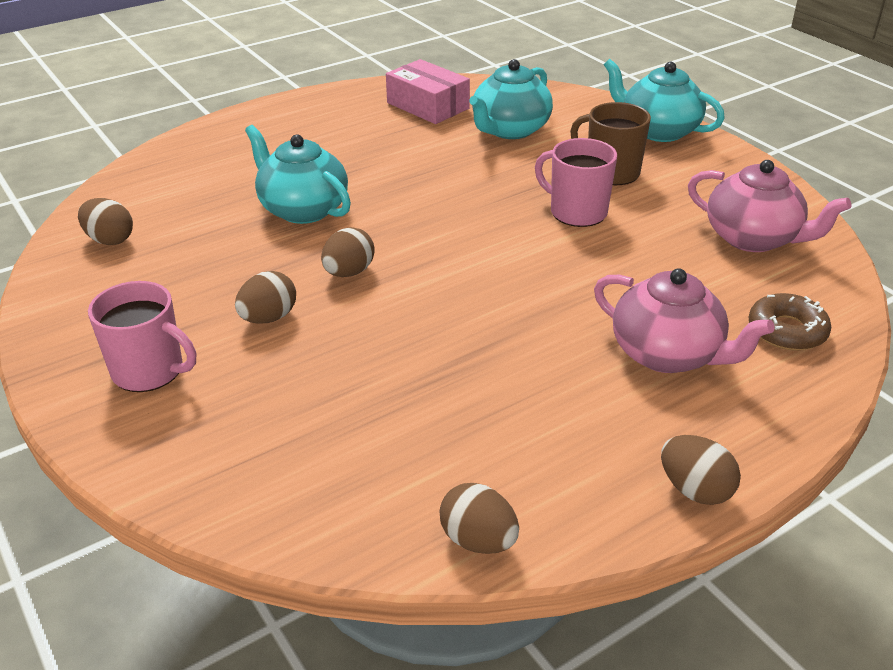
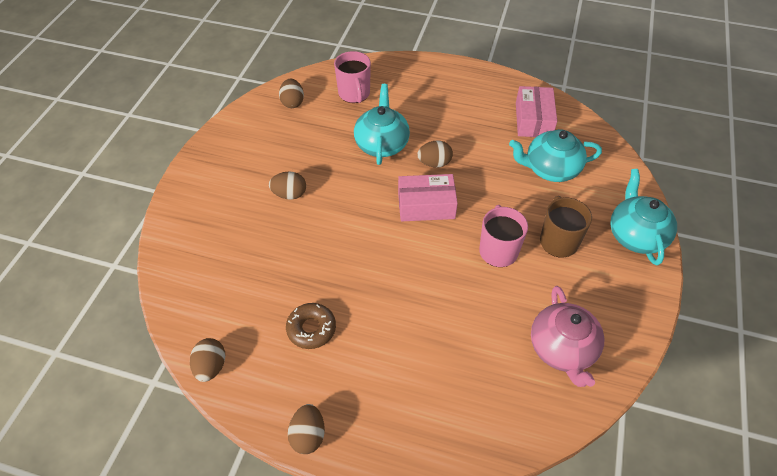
camera: 50 degrees right, 15 degrees up
pink mug [88,281,196,392] -> pink mug moved to [334,51,371,103]
brown egg [321,227,375,277] -> brown egg moved to [417,141,453,167]
pink teapot [594,268,774,373] -> none
brown donut [749,293,831,351] -> brown donut moved to [286,303,336,349]
none -> pink box [398,174,458,221]

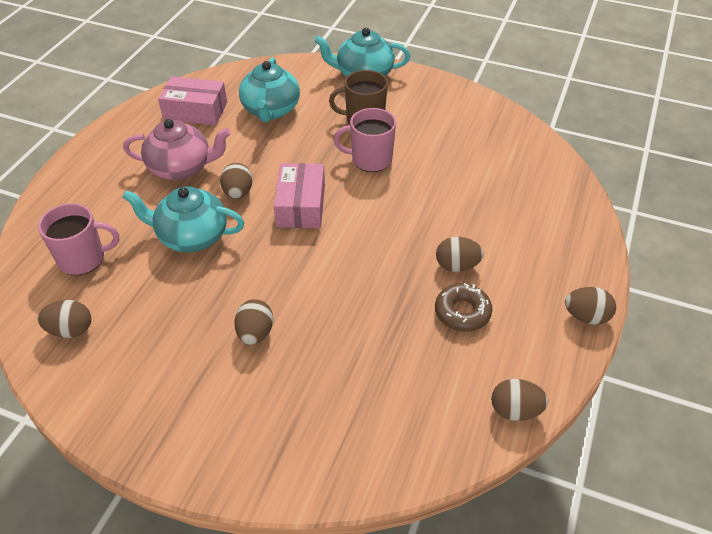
camera: 85 degrees left, 5 degrees down
pink teapot [531,286,604,387] -> pink teapot moved to [123,119,231,180]
none -> brown egg [436,237,484,272]

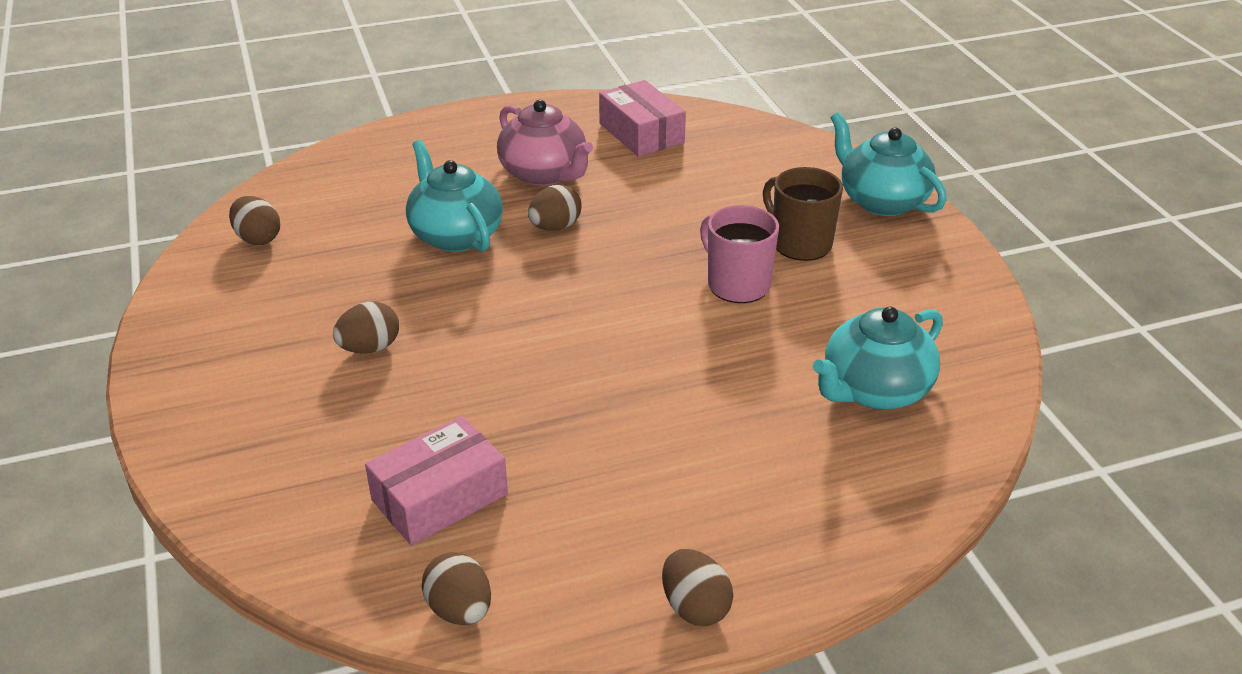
camera: 50 degrees right, 10 degrees down
pink mug [38,203,119,275] -> none
turquoise teapot [239,57,300,122] -> turquoise teapot moved to [813,307,943,410]
pink box [274,163,325,228] -> pink box moved to [365,416,508,546]
brown donut [435,283,492,332] -> none
brown egg [436,237,484,272] -> none

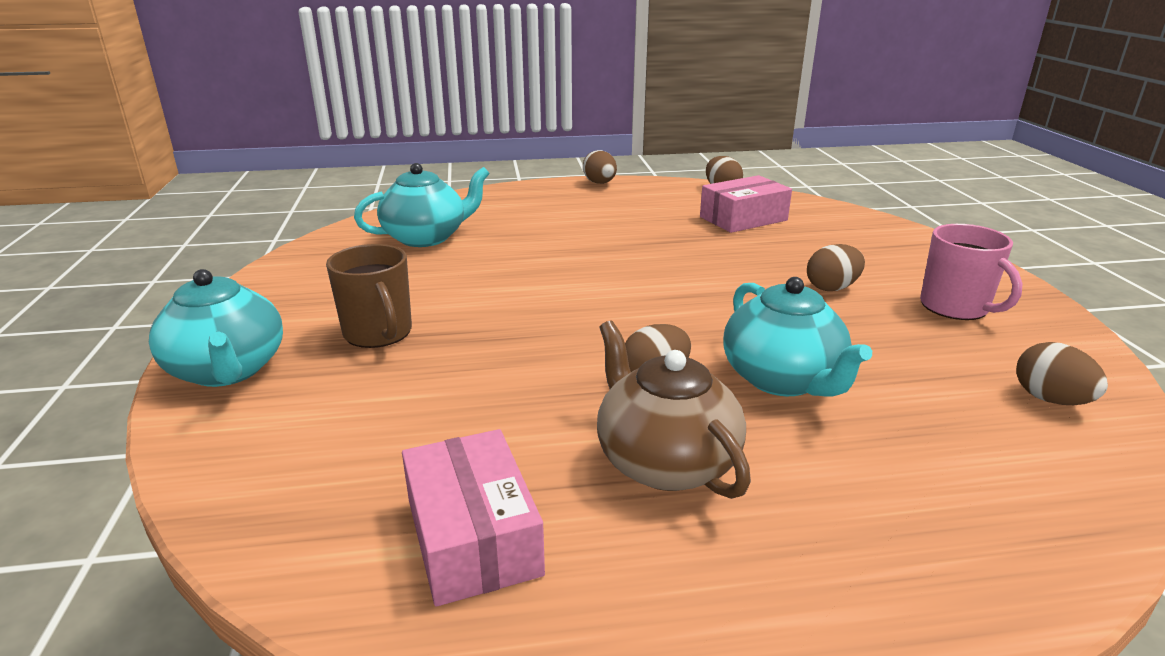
camera: 170 degrees left, 10 degrees down
pink teapot [497,100,593,186] -> brown teapot [597,320,751,499]
pink mug [700,205,779,303] -> pink mug moved to [920,224,1023,320]

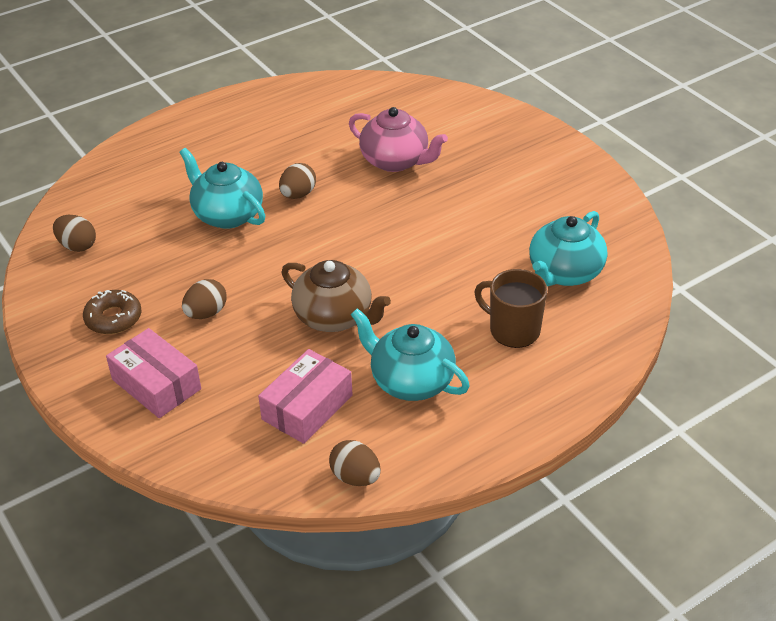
camera: 155 degrees right, 15 degrees up
turquoise teapot [149,269,283,387] -> turquoise teapot moved to [351,308,470,401]
brown mug [326,244,412,348] -> brown mug moved to [474,269,547,348]
pink box [402,429,545,607] -> pink box moved to [106,328,201,418]
brown egg [583,150,617,184] -> none
brown teapot [597,320,751,499] -> brown teapot moved to [282,260,391,332]
pink mug [920,224,1023,320] -> brown donut [83,290,142,334]
none -> pink teapot [349,107,448,172]

